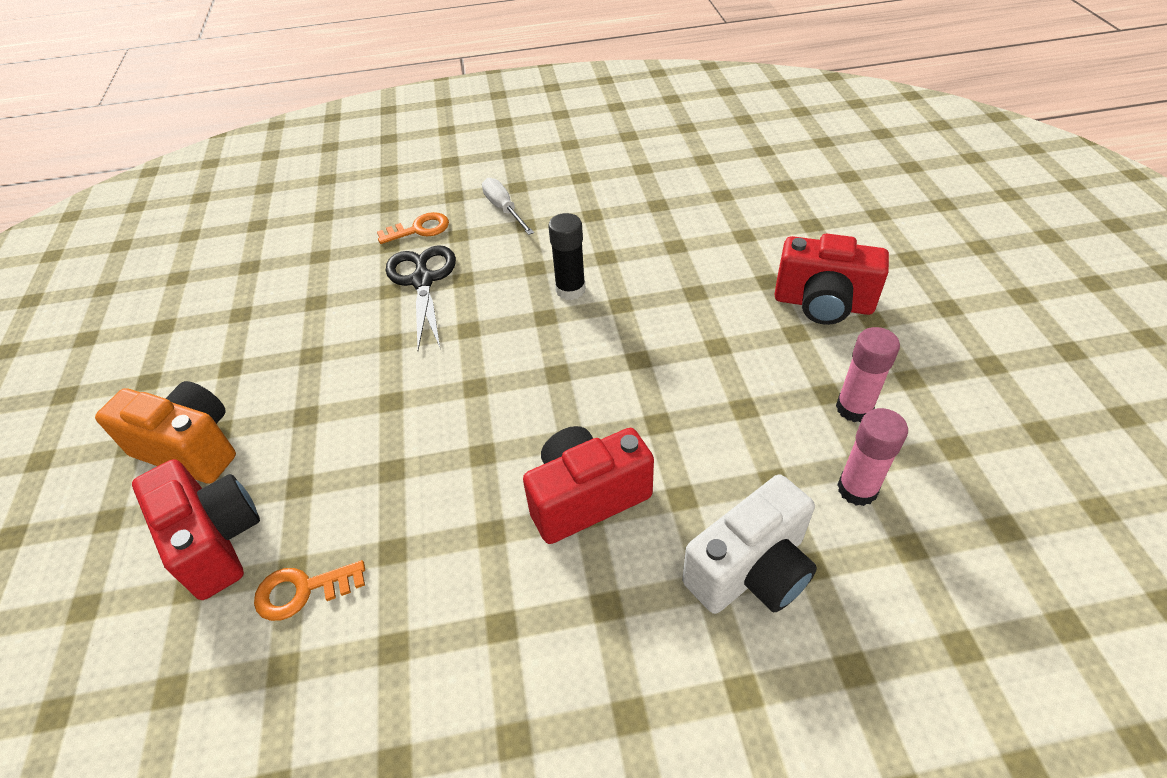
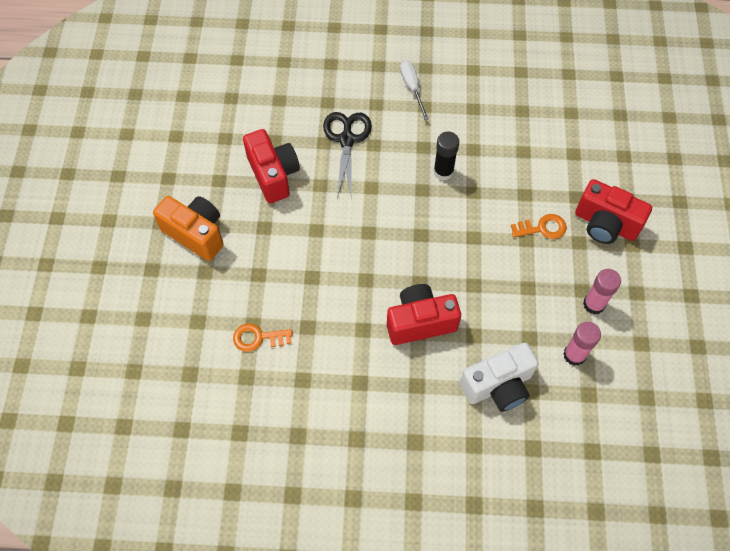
camera: 10 degrees right, 15 degrees up
red camera [132,459,260,600] -> red camera moved to [243,129,300,203]
orange key [377,212,449,244] -> orange key moved to [511,214,567,239]

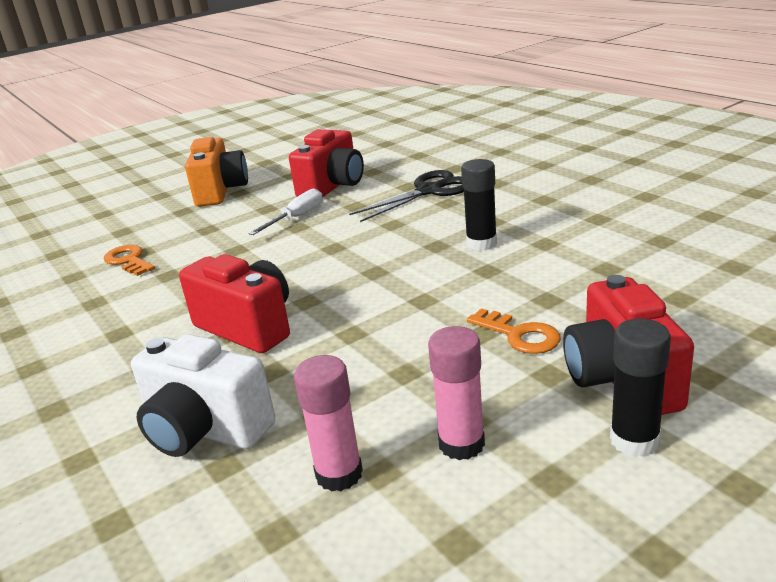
camera: 55 degrees right, 35 degrees down
white screwdriver [400,61,429,120] -> white screwdriver moved to [249,189,323,235]
none -> black glue stick [610,318,671,457]

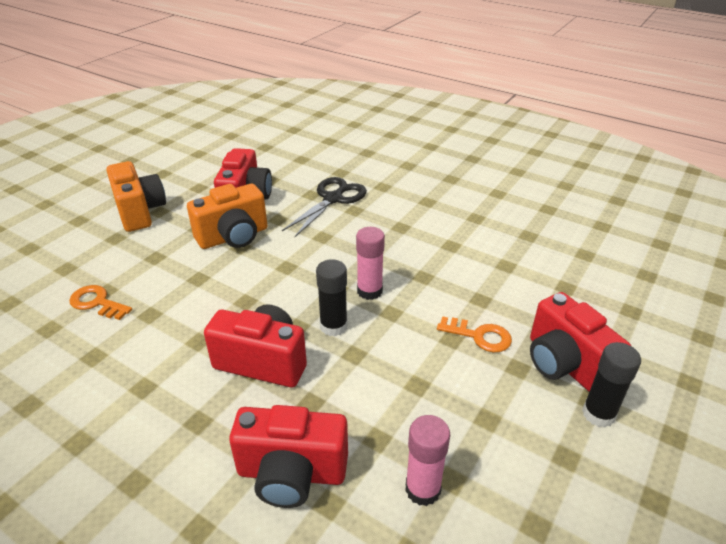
camera: 25 degrees left, 10 degrees up
white camera [131,334,275,457] -> red camera [229,405,348,508]
white screwdriver [249,189,323,235] -> orange camera [187,184,267,249]
pink glue stick [428,326,485,460] -> pink glue stick moved to [356,227,385,300]
black glue stick [461,159,497,251] -> black glue stick moved to [316,259,347,336]

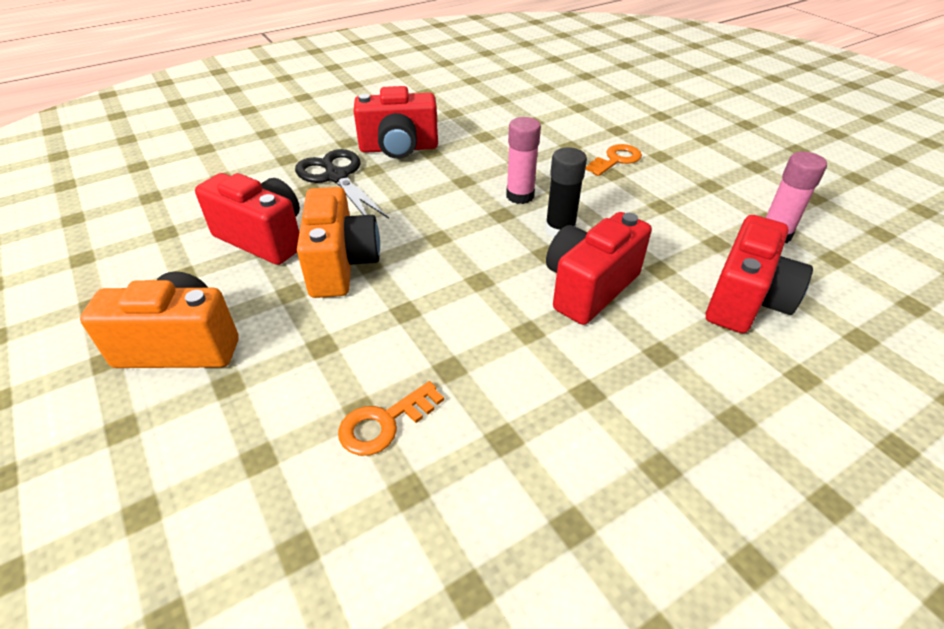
camera: 65 degrees left, 5 degrees up
red camera [530,292,631,392] -> red camera moved to [354,86,438,159]
black glue stick [582,342,641,428] -> none

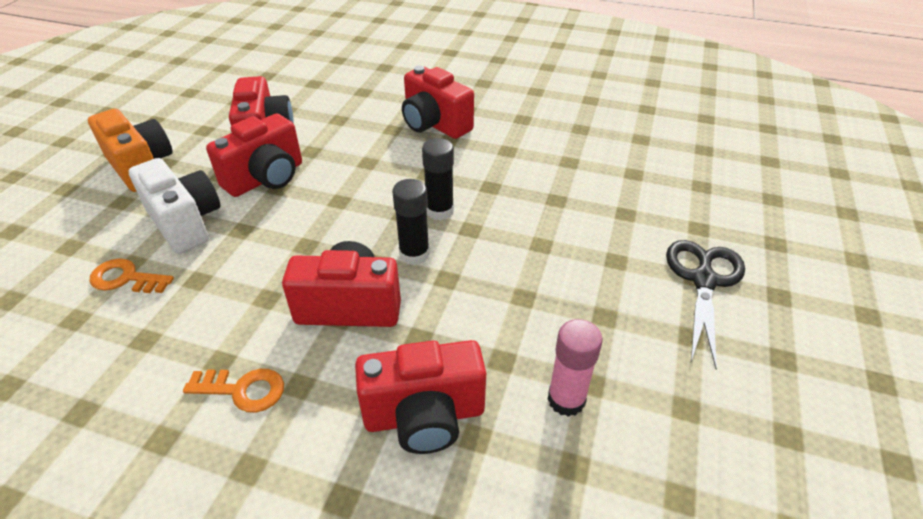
camera: 50 degrees right, 0 degrees up
black scissors [295,149,389,218] -> black scissors moved to [666,240,745,370]
orange camera [297,187,380,298] -> red camera [206,114,302,197]
pink glue stick [506,117,541,204] -> black glue stick [422,138,454,220]
orange key [585,144,642,176] -> orange key moved to [183,369,284,413]
none -> white camera [129,158,220,254]

